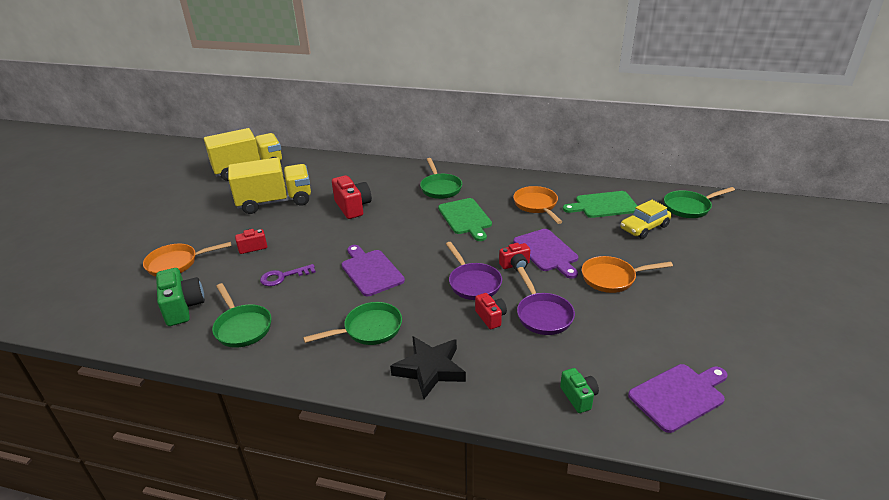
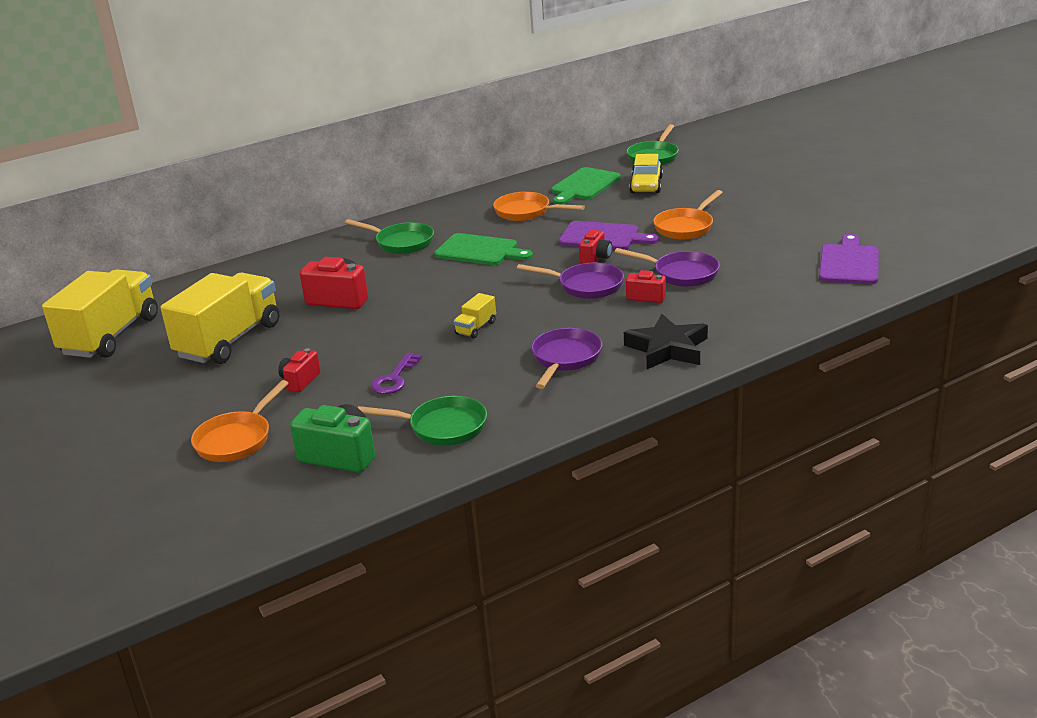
camera: 45 degrees left, 5 degrees down
green pan [303,302,402,345] -> purple pan [531,328,602,389]
purple cutting board [341,245,405,296] -> yellow truck [454,293,496,338]
green camera [560,368,599,413] -> none

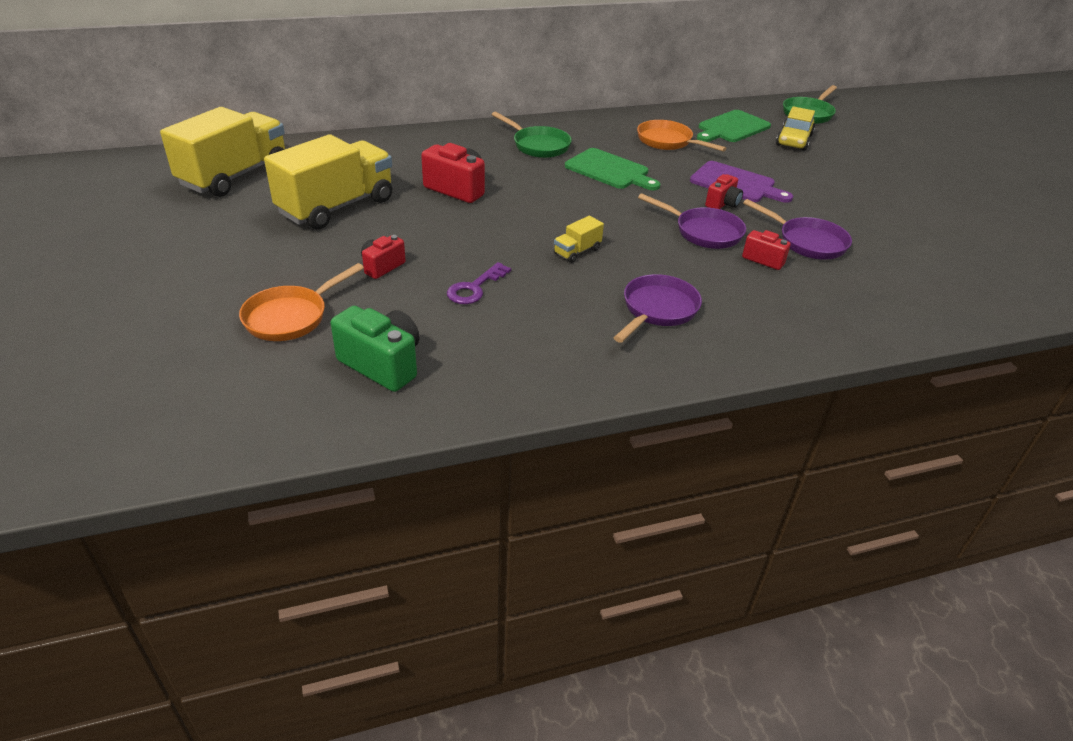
camera: 10 degrees right, 10 degrees up
green pan [358,396,487,446] -> none
black star [624,314,708,369] -> none
orange pan [653,190,723,239] -> none
purple cutting board [819,234,879,284] -> none

